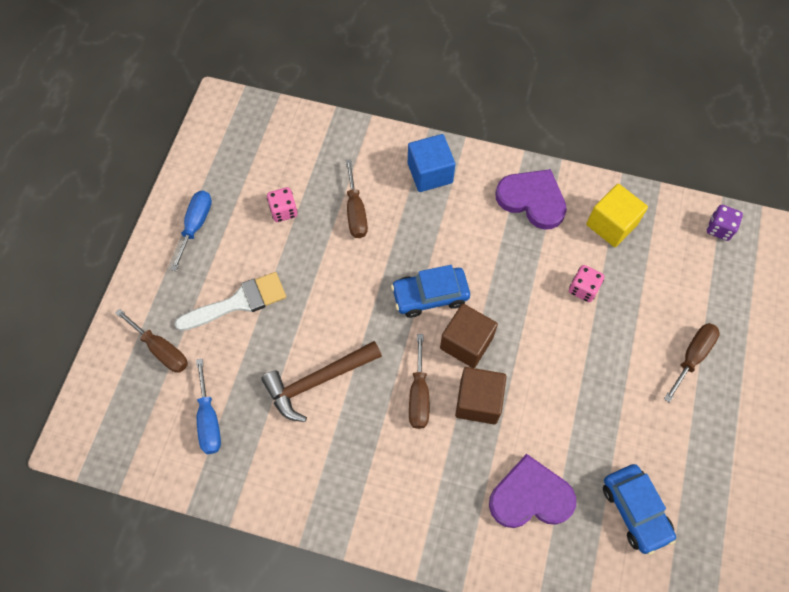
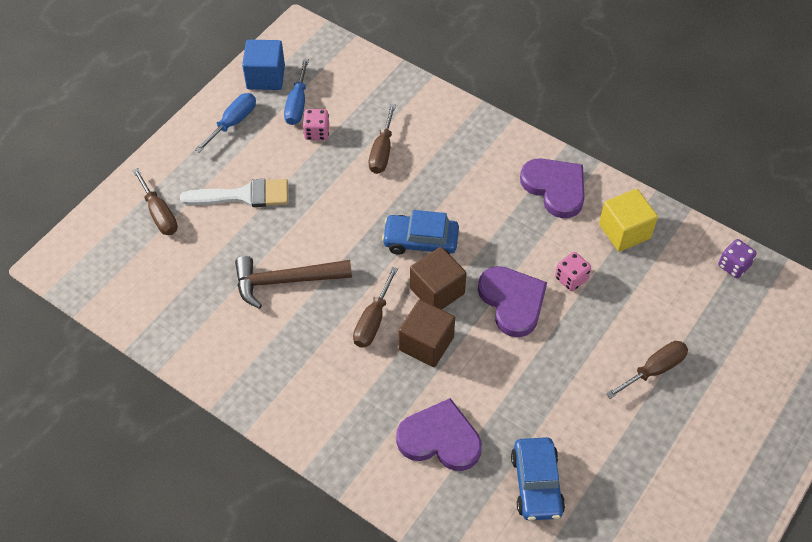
camera: 20 degrees right, 10 degrees down
blue screwdriver [196,359,221,454] -> blue screwdriver moved to [284,59,309,125]
blue cube [408,134,455,192] -> blue cube moved to [242,39,285,90]
none -> purple heart [478,266,547,337]

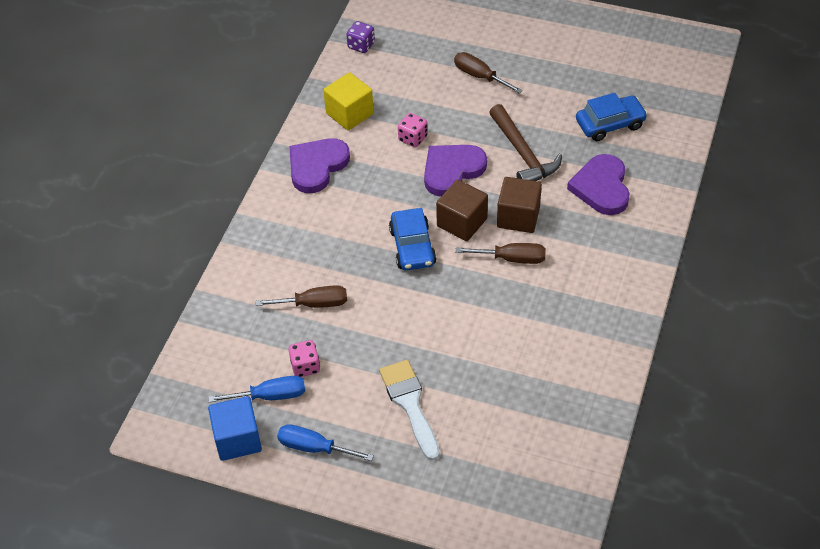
camera: 105 degrees left, 5 degrees down
brown screwdriver [132,168,178,235] -> none
brown hammer [235,256,352,309] -> brown hammer moved to [489,104,562,181]

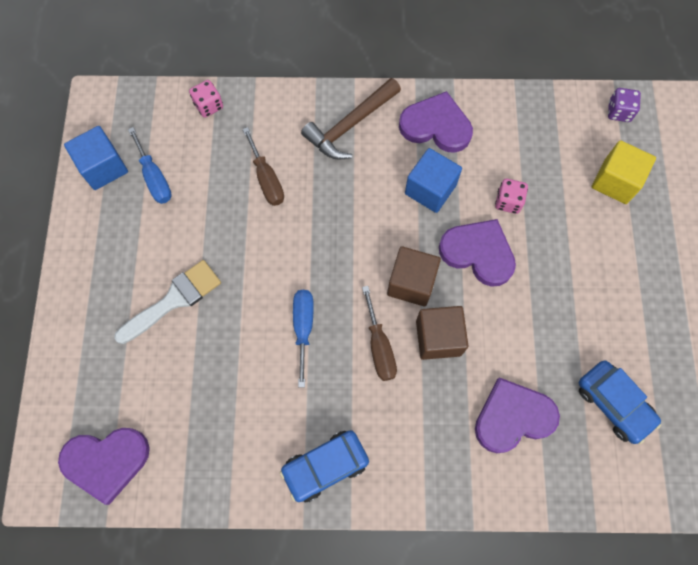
camera: 70 degrees right, 20 degrees up
blue screwdriver [277,424,374,461] -> blue screwdriver moved to [293,290,314,387]
pink dice [288,340,320,377] -> pink dice moved to [189,80,223,118]
yellow cube [323,72,374,130] -> yellow cube moved to [592,140,656,204]
blue car [389,208,437,271] -> blue car moved to [280,430,369,502]
brown screwdriver [454,52,523,94] -> none
brown hammer [489,104,562,181] -> brown hammer moved to [301,78,401,160]
none -> purple heart [58,428,150,505]
none -> blue cube [405,148,462,213]

